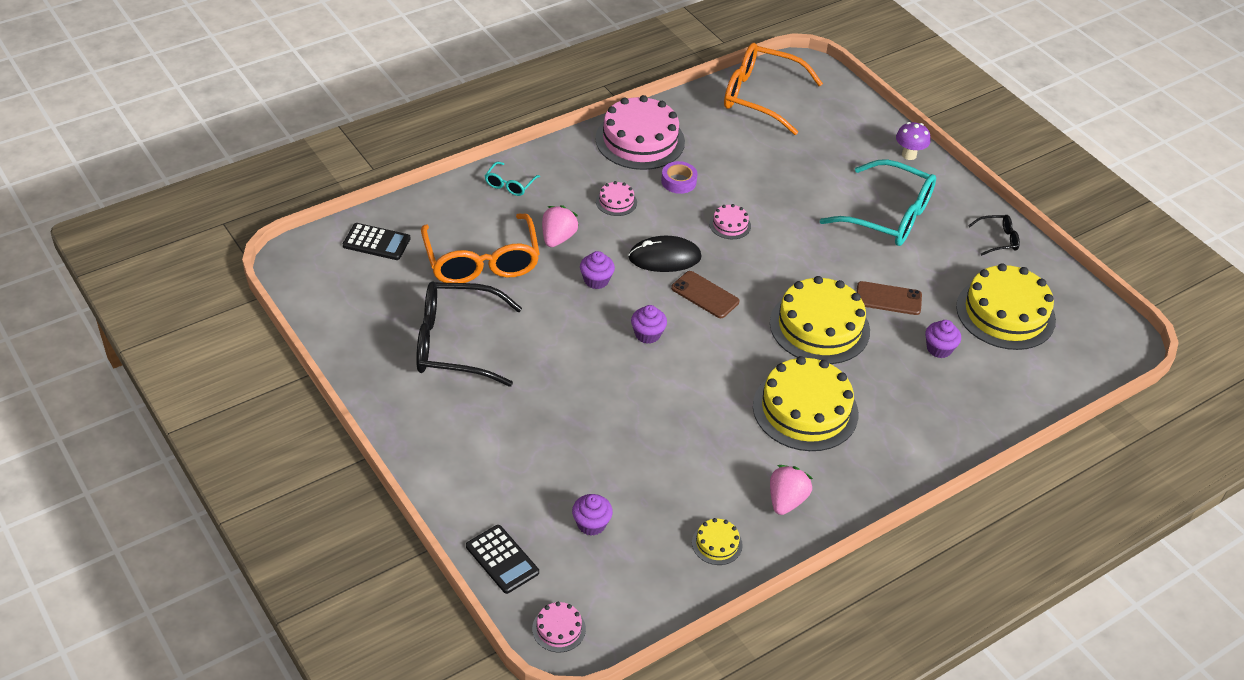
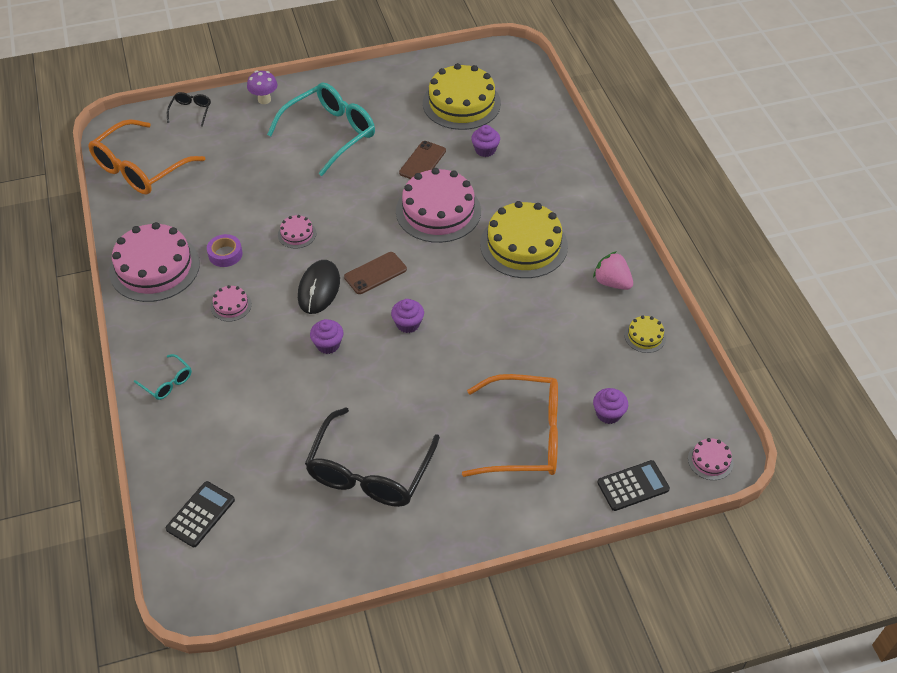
camera: 70 degrees left, 5 degrees up
orange glasses [421,214,540,283] -> orange glasses moved to [462,374,558,477]
pink strawberry [542,205,579,247] -> none
yellow cake [770,276,870,364] -> pink cake [396,168,481,243]
black glasses [968,215,1020,256] -> black glasses moved to [167,92,211,127]

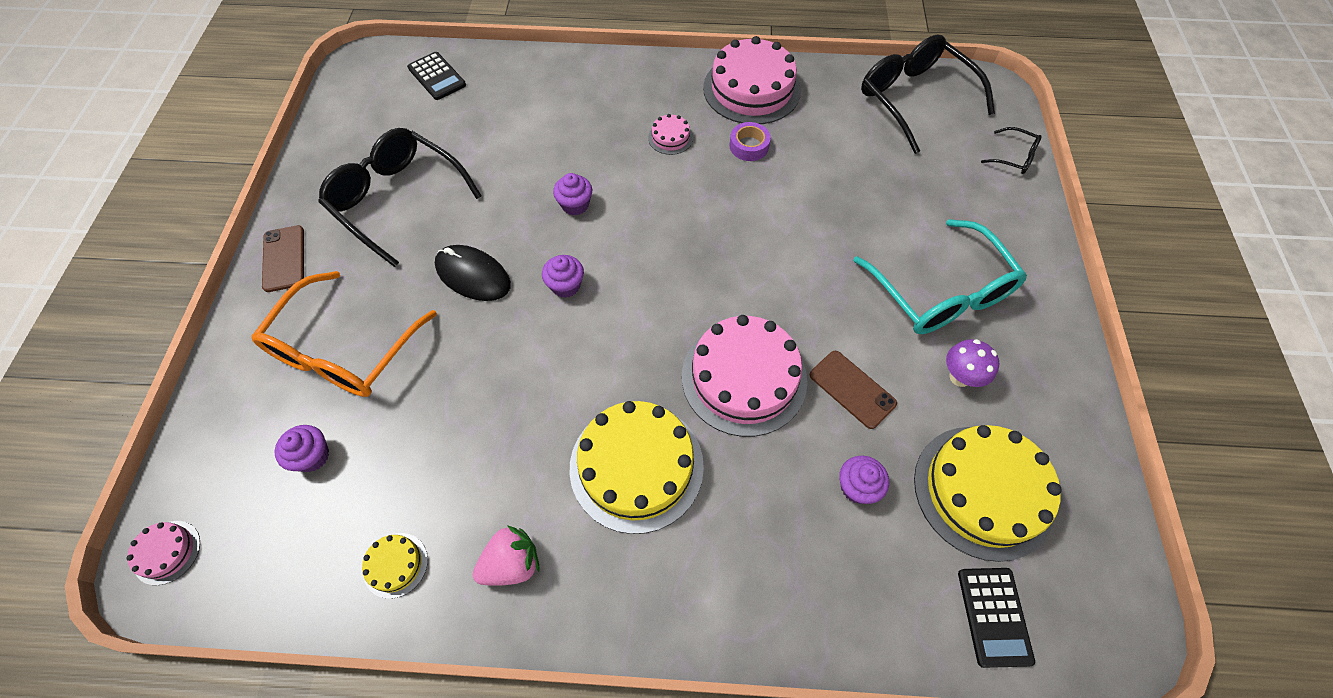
camera: 110 degrees right, 10 degrees up
orange glasses [88,119,206,195] -> black glasses [861,35,995,154]
turquoise glasses [134,354,192,400] -> none
purple mushroom [247,71,278,104] -> purple mushroom moved to [946,339,999,387]
pink cake [278,215,316,249] -> none
black mouse [298,260,340,314] -> black mouse moved to [435,245,511,301]
brown phone [344,252,407,294] -> brown phone moved to [262,225,304,292]
black calculator [597,460,670,511] -> black calculator moved to [958,568,1035,668]

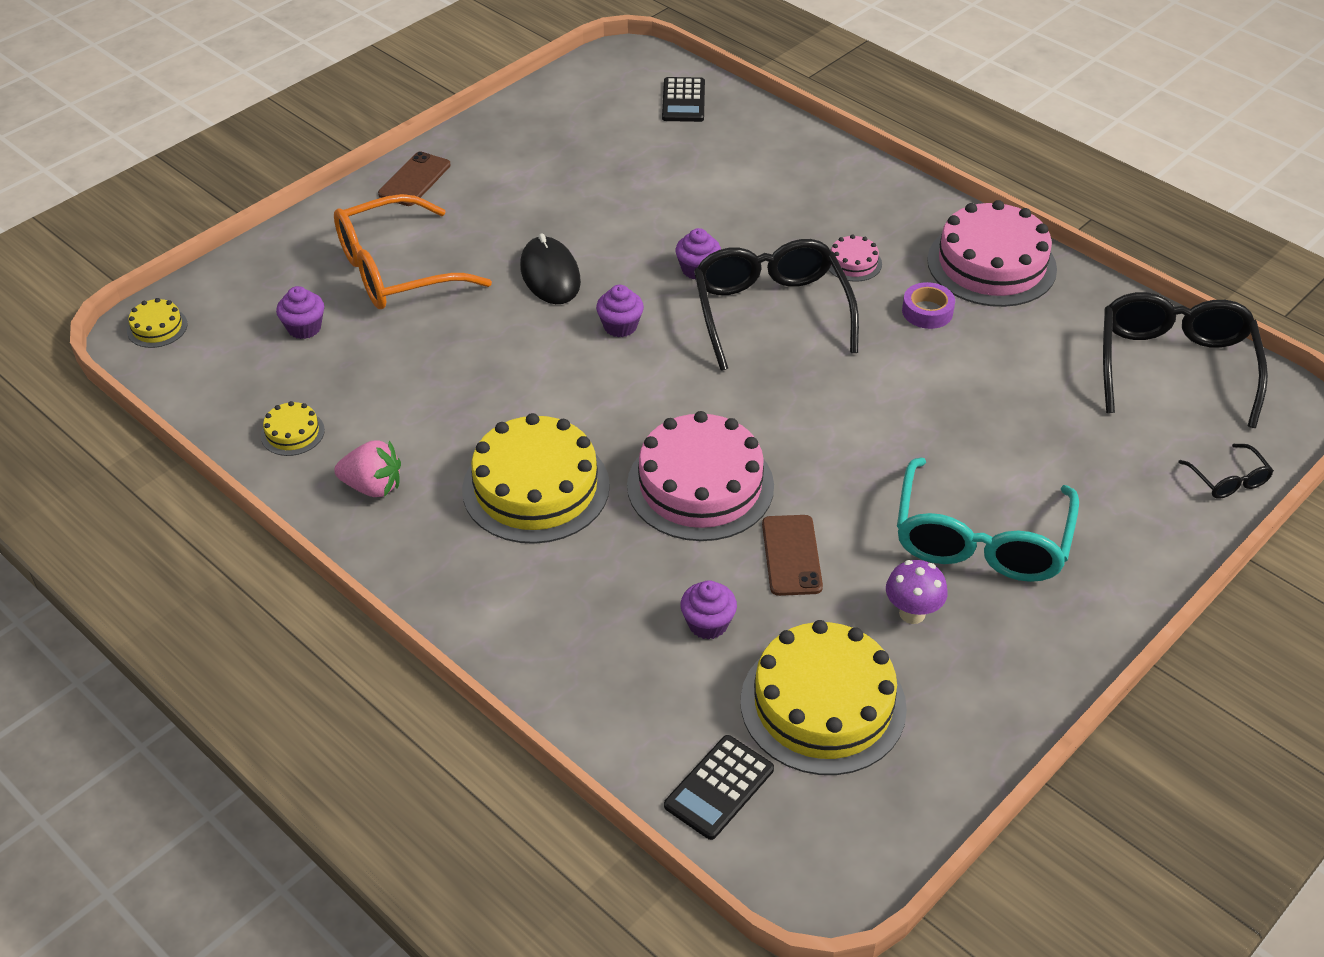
camera: 40 degrees right, 15 degrees down
pink cake [126,521,200,585] -> yellow cake [127,298,188,348]
black glasses [318,128,482,267] -> black glasses moved to [694,239,859,371]

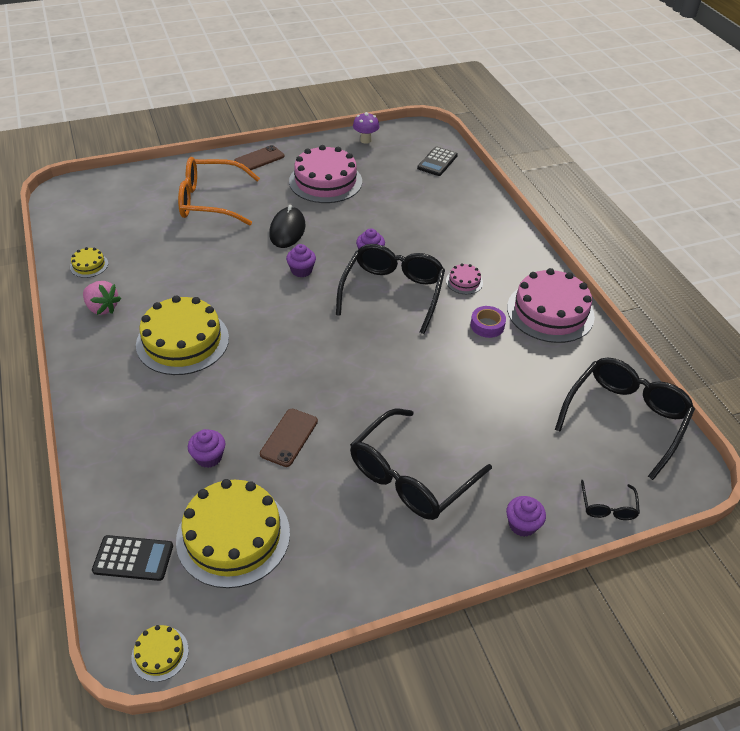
camera: 25 degrees right, 0 degrees up
yellow cake [127,298,188,348] -> yellow cake moved to [132,625,189,682]
purple cupcake [276,286,324,339] -> purple cupcake moved to [506,496,546,537]
pink cake [627,411,774,541] -> pink cake moved to [289,145,362,203]
black calculator [664,735,774,840] -> black calculator turned 150 degrees counterclockwise [92,535,173,581]
purple mushroom [886,560,948,624] -> purple mushroom moved to [353,112,379,144]
turquoise glasses [897,457,1079,582] -> black glasses [350,409,492,520]

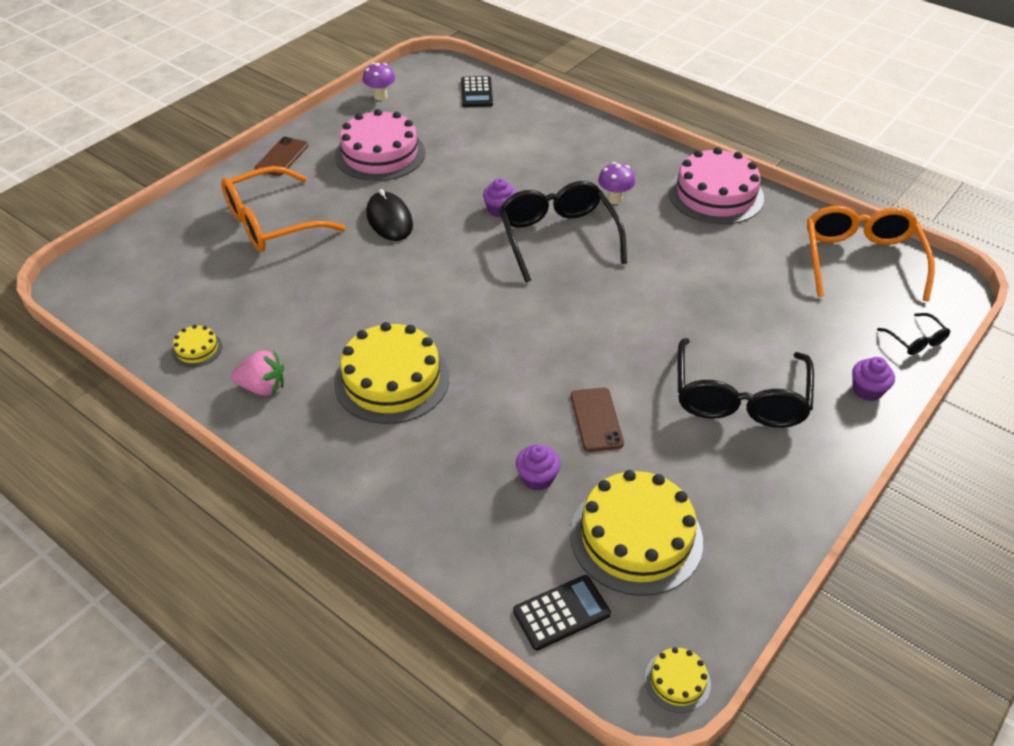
camera: 30 degrees left, 0 degrees up
purple cupcake [286,244,316,277] -> none
pink cake [446,263,483,294] -> purple mushroom [598,162,635,204]
purple tape [470,306,506,338] -> none
black glasses [555,357,695,480] -> orange glasses [807,206,935,301]

